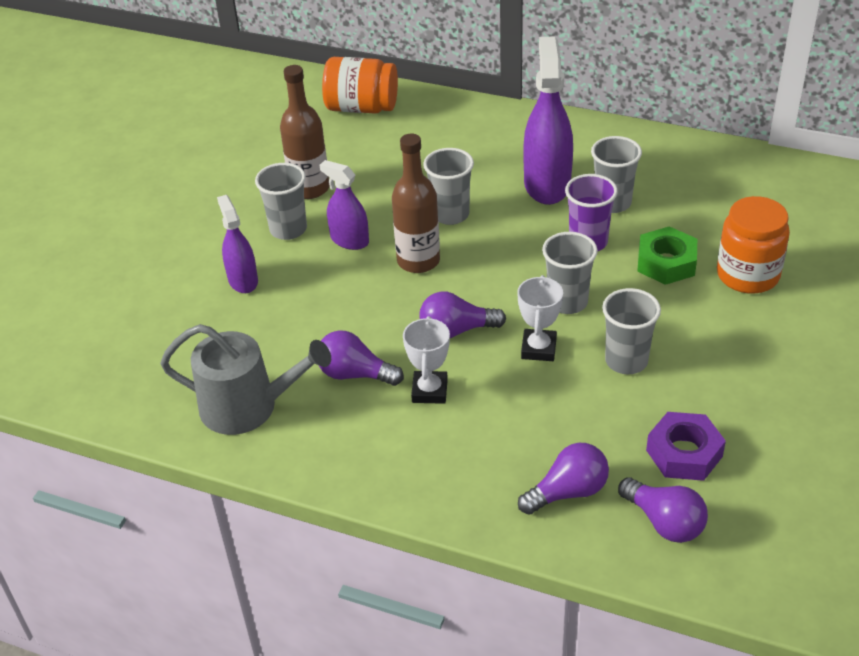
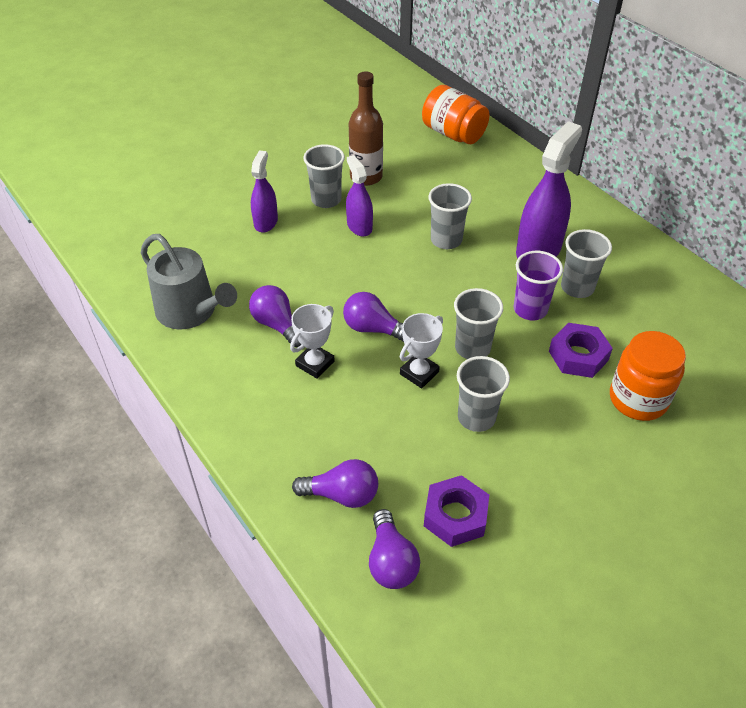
camera: 30 degrees right, 5 degrees up
brown bottle [392,134,440,273] -> none
green nut [637,226,697,285] -> purple nut [549,323,613,378]

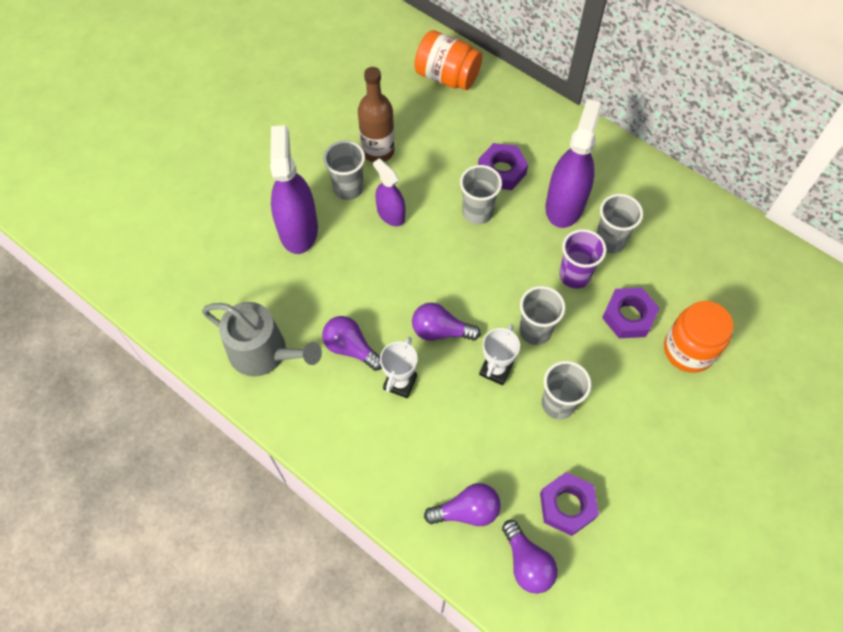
camera: 15 degrees left, 15 degrees up
purple spray bottle [251,150,278,233] -> purple spray bottle [270,125,318,254], size x1.71
none -> purple nut [478,143,528,190]

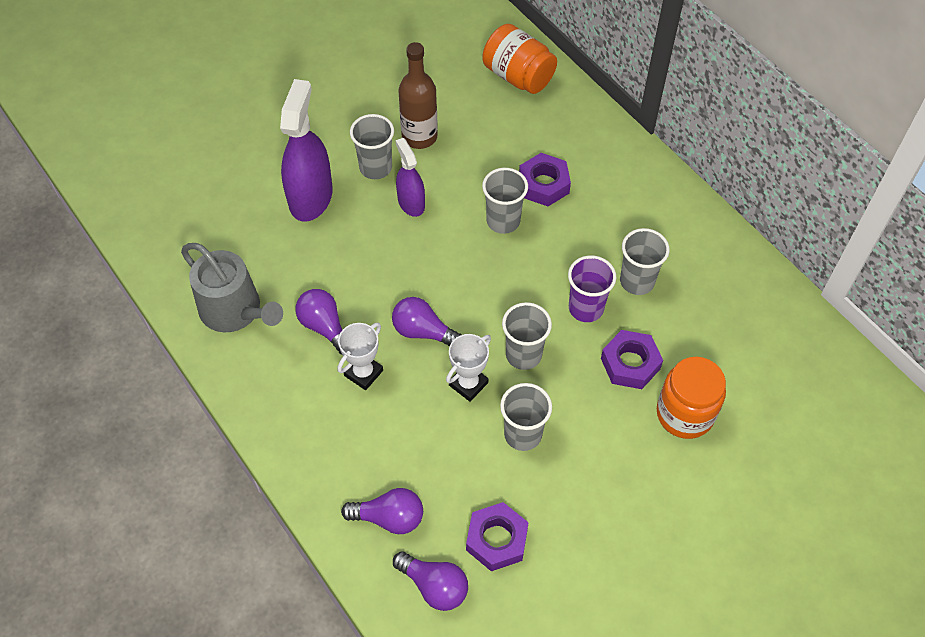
camera: 15 degrees right, 5 degrees down
purple light bulb [502,520,558,594] -> purple light bulb turned 45 degrees counterclockwise [393,551,468,611]
purple spray bottle [545,99,602,228] -> none

